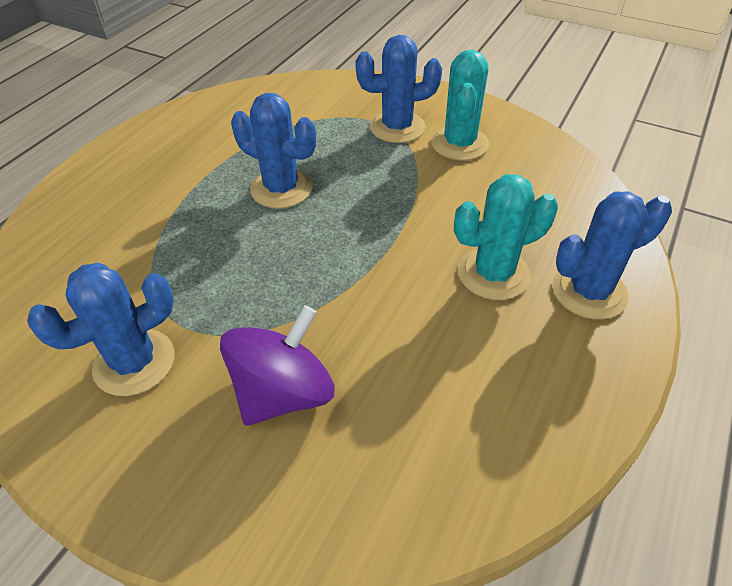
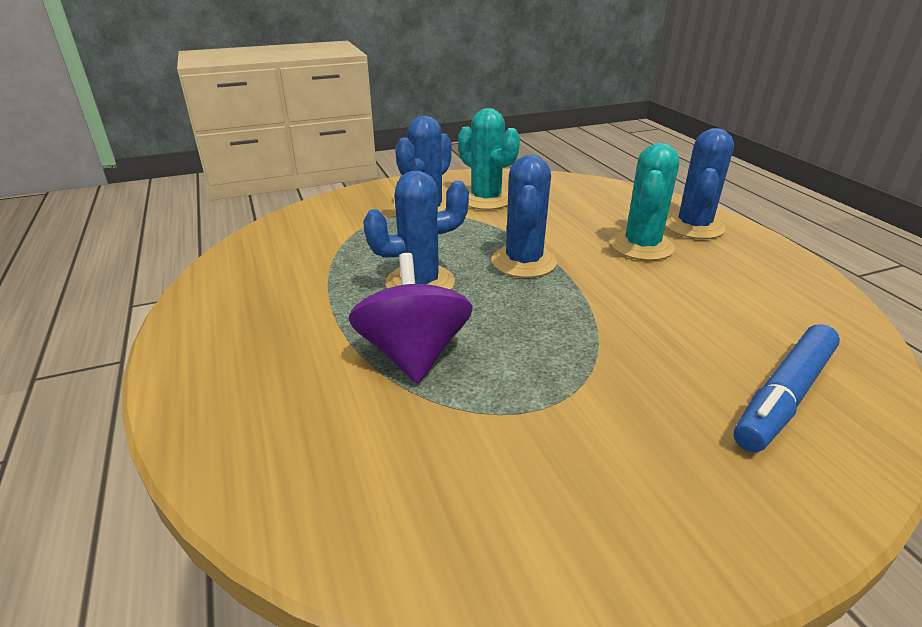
camera: 50 degrees left, 15 degrees down
blue cactus [27,263,175,396] -> blue cactus moved to [491,155,557,278]
purple spinning top [220,305,334,426] -> purple spinning top moved to [349,253,472,384]
none -> blue marker [734,324,840,452]

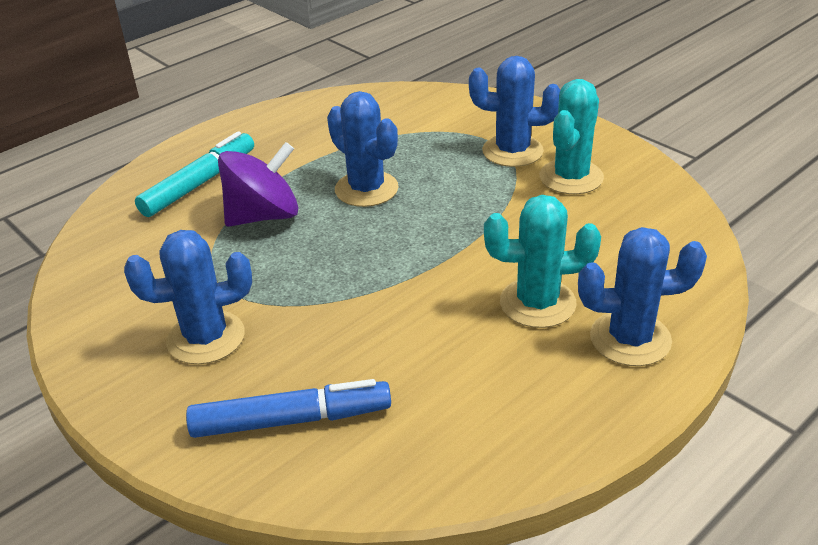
camera: 70 degrees right, 5 degrees up
blue cactus [491,155,557,278] -> blue cactus moved to [124,230,252,364]
blue marker [734,324,840,452] -> blue marker turned 150 degrees clockwise [186,379,391,438]
none -> turquoise marker [135,131,254,217]

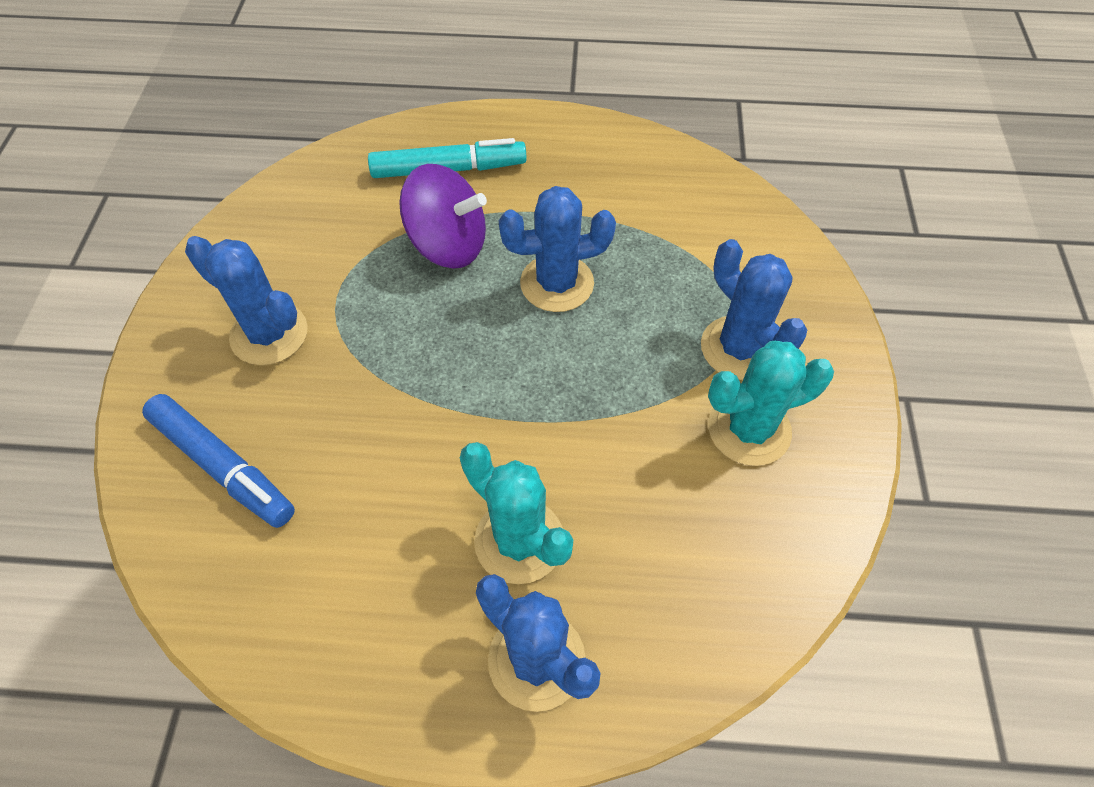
camera: 45 degrees right, 20 degrees up
blue cactus [327,91,399,207] -> blue cactus turned 75 degrees clockwise [499,186,616,312]

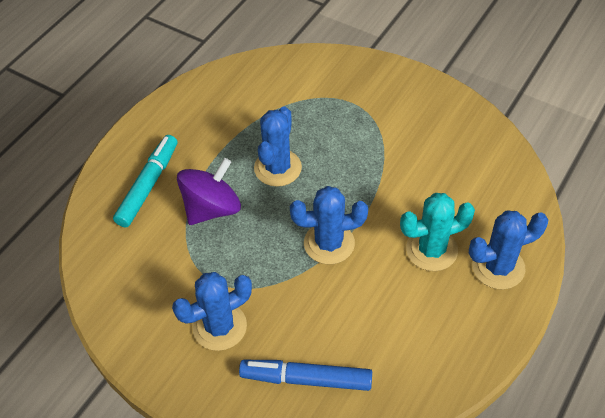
camera: 60 degrees left, 5 degrees down
blue marker [142,394,295,528] -> blue marker turned 150 degrees counterclockwise [239,360,372,391]
blue cactus [701,239,807,380] -> blue cactus moved to [290,186,368,264]
turquoise cactus [708,341,834,466] -> none

